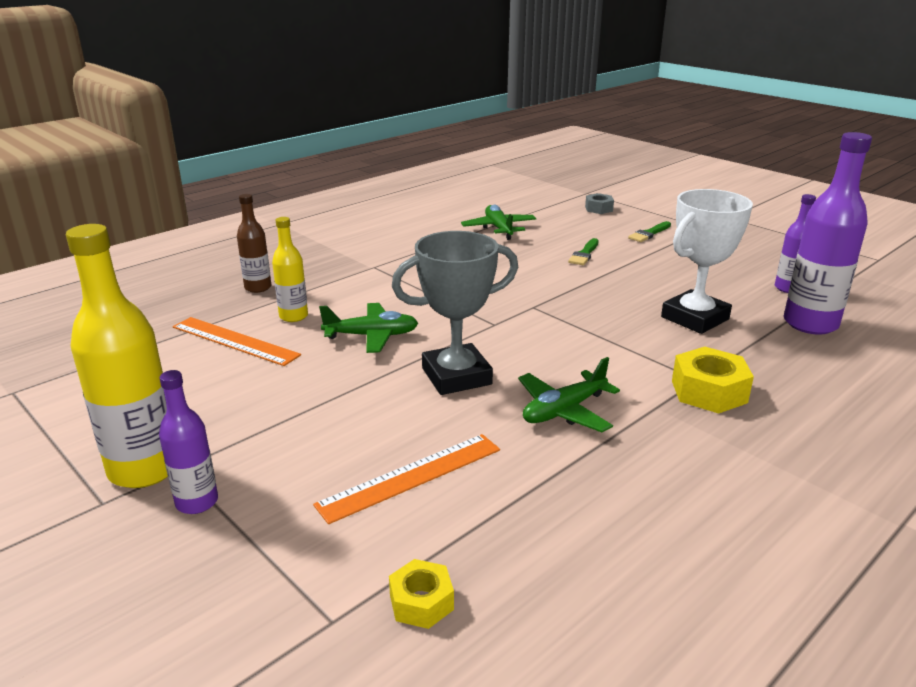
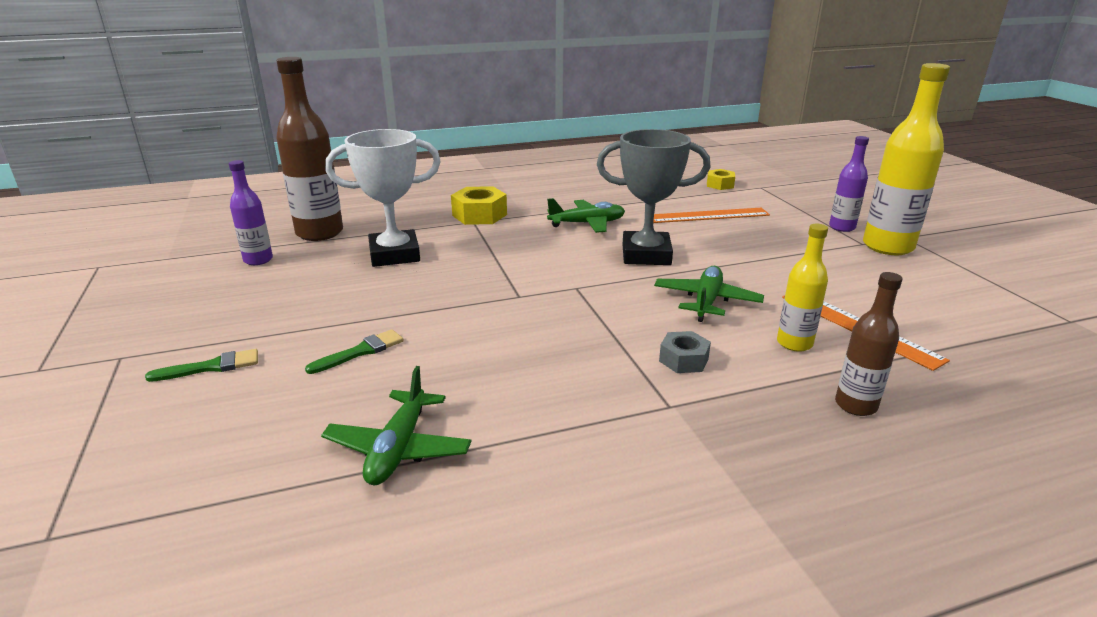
camera: 155 degrees left, 0 degrees up
green plane [319,303,418,353] -> green plane turned 90 degrees clockwise [654,266,764,322]
grey nut [585,193,614,214] -> grey nut moved to [659,331,711,373]
purple bottle [784,132,872,334] -> brown bottle [276,57,343,241]

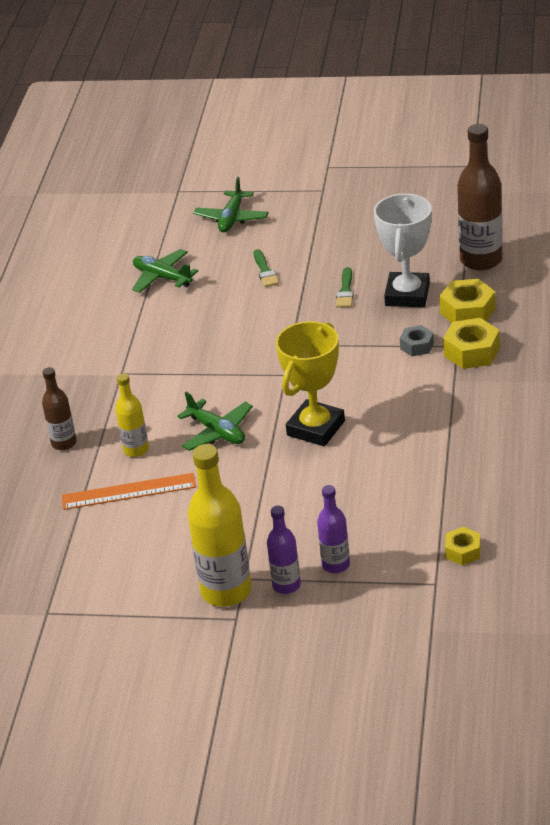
camera: 120 degrees right, 10 degrees up
green brush [145,349,258,382] -> green brush moved to [336,267,354,307]
purple bottle [229,160,273,265] -> purple bottle moved to [317,485,350,573]
green plane [547,198,625,233] -> green plane moved to [193,177,269,232]
grey trophy [597,129,710,265] -> yellow trophy [276,321,345,446]
orange ruler [653,208,770,223] -> none
grey nut [659,331,711,373] -> grey nut moved to [400,325,434,356]
none -> yellow nut [440,279,495,323]

